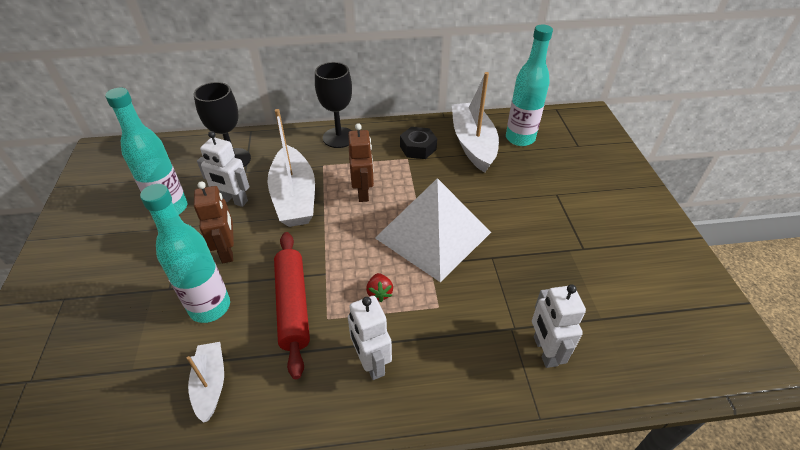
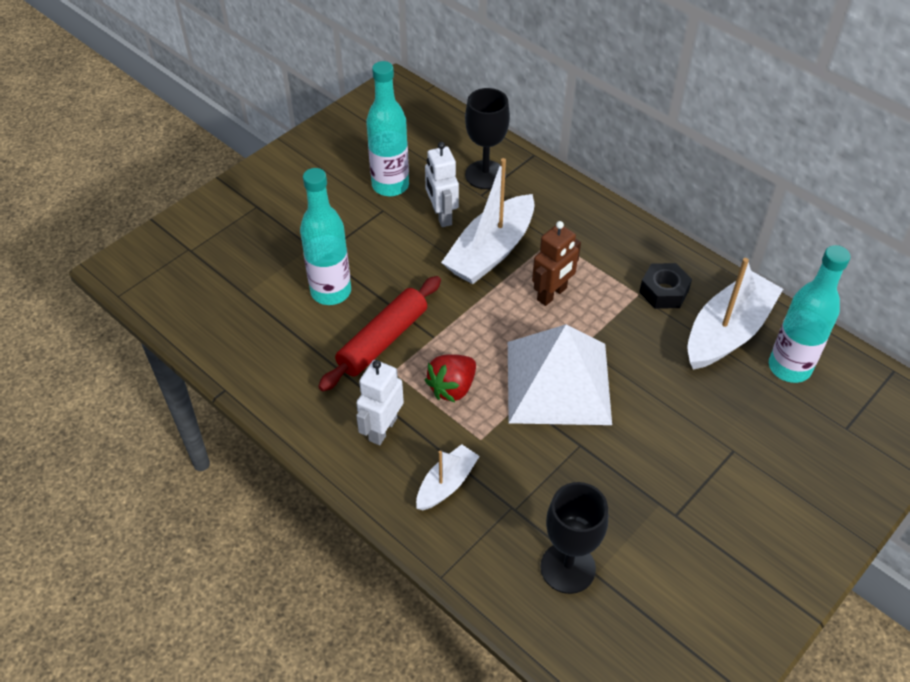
camera: 50 degrees right, 5 degrees up
white boat [187,342,224,423] -> white boat moved to [416,444,480,510]
brown robot [194,181,234,263] -> none
black goblet [315,62,352,148] -> black goblet moved to [540,482,608,594]
red strawberry [366,273,393,302] -> red strawberry [425,354,476,402], size x1.64
white robot [532,284,586,368] -> none

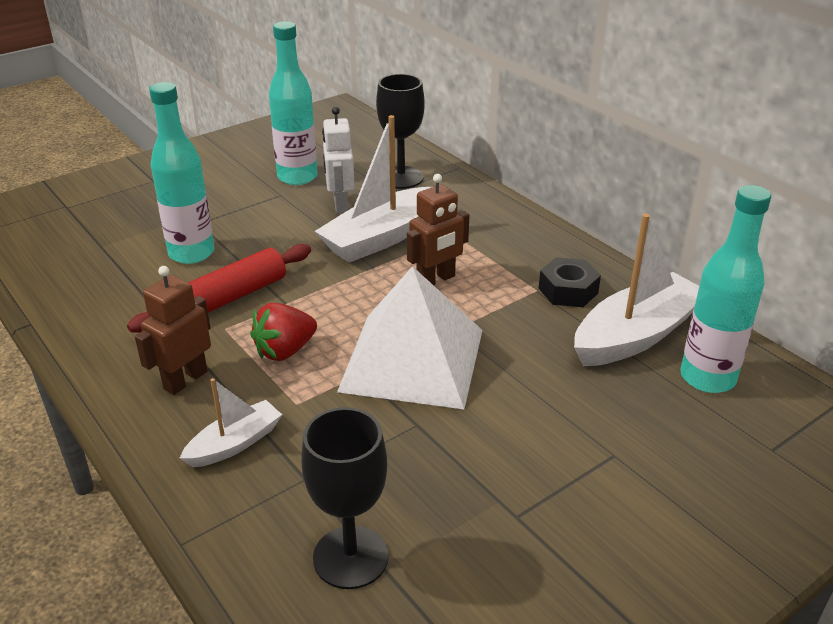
camera: 10 degrees right, 15 degrees down
white robot [356,360,404,445] -> brown robot [135,266,211,395]

